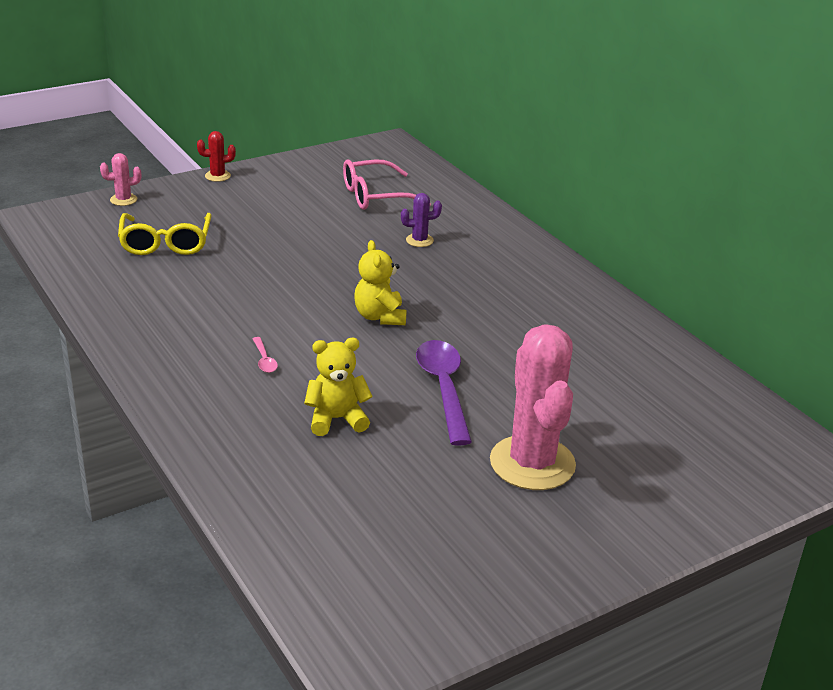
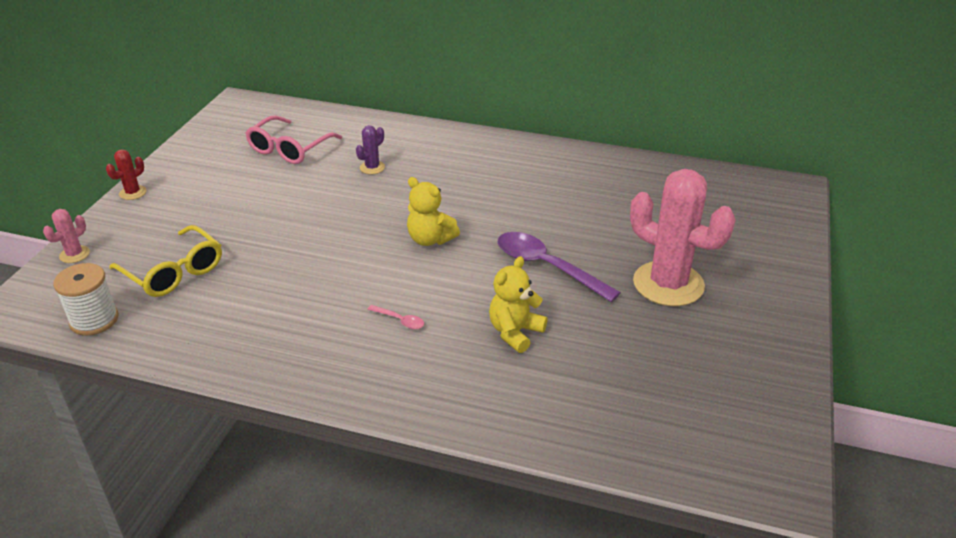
camera: 40 degrees left, 5 degrees up
none -> white spool [53,263,118,336]

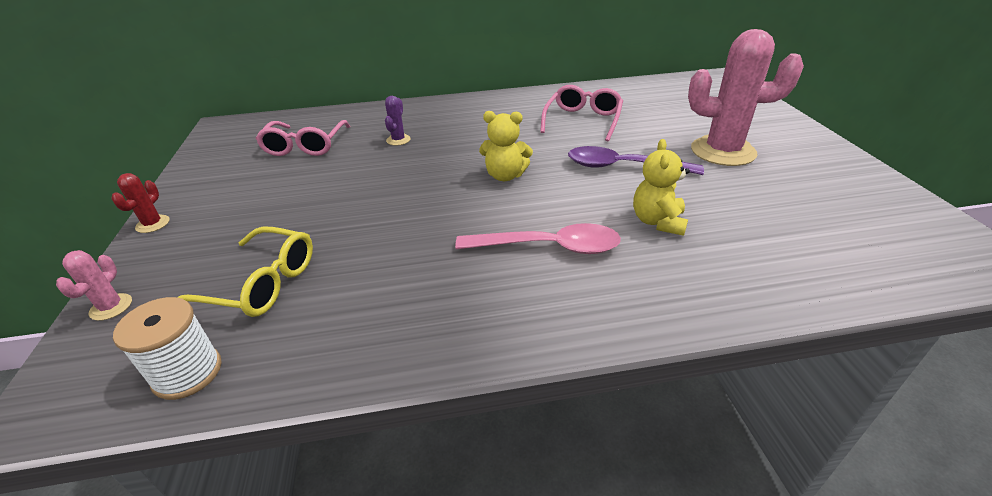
camera: 25 degrees left, 0 degrees up
pink spoon [367,305,424,329] -> pink spoon [455,223,621,254], size x2.33
none -> pink glasses [540,85,623,141]

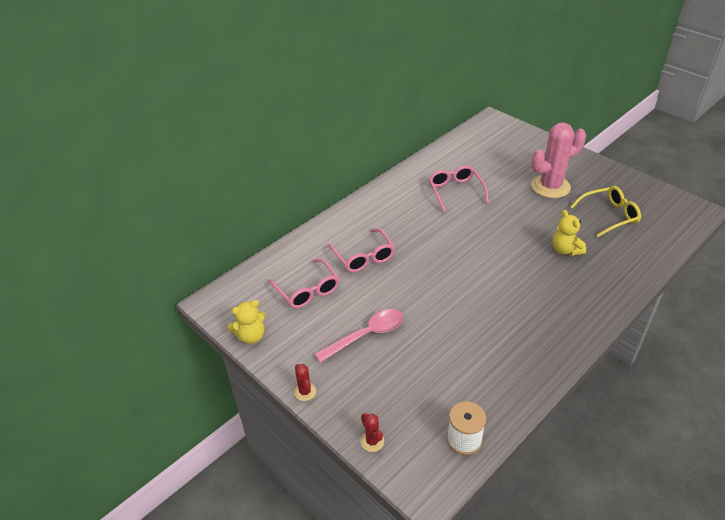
camera: 35 degrees left, 5 degrees up
pink cactus [56,250,132,321] -> red cactus [361,413,384,452]
yellow glasses [177,227,313,317] -> yellow glasses moved to [571,186,641,237]
purple cactus [385,96,411,146] -> pink glasses [328,228,395,272]
pink spoon [455,223,621,254] -> pink spoon moved to [315,309,403,363]
yellow teddy bear [479,111,533,181] -> yellow teddy bear moved to [228,300,266,344]
purple spoon [568,146,704,175] -> none

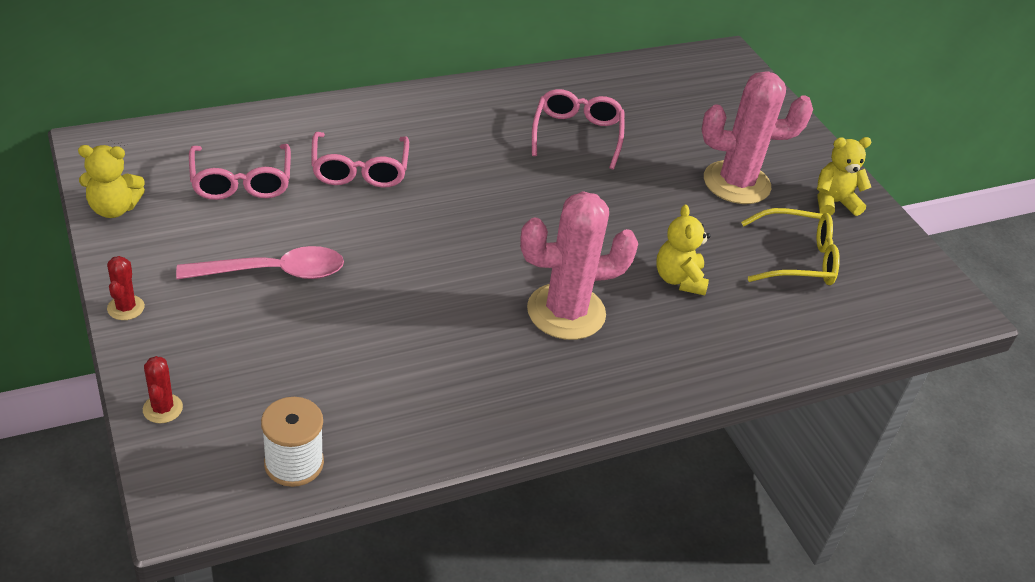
camera: 15 degrees right, 0 degrees up
none -> pink cactus [520,191,638,340]
none -> yellow teddy bear [817,137,871,216]

